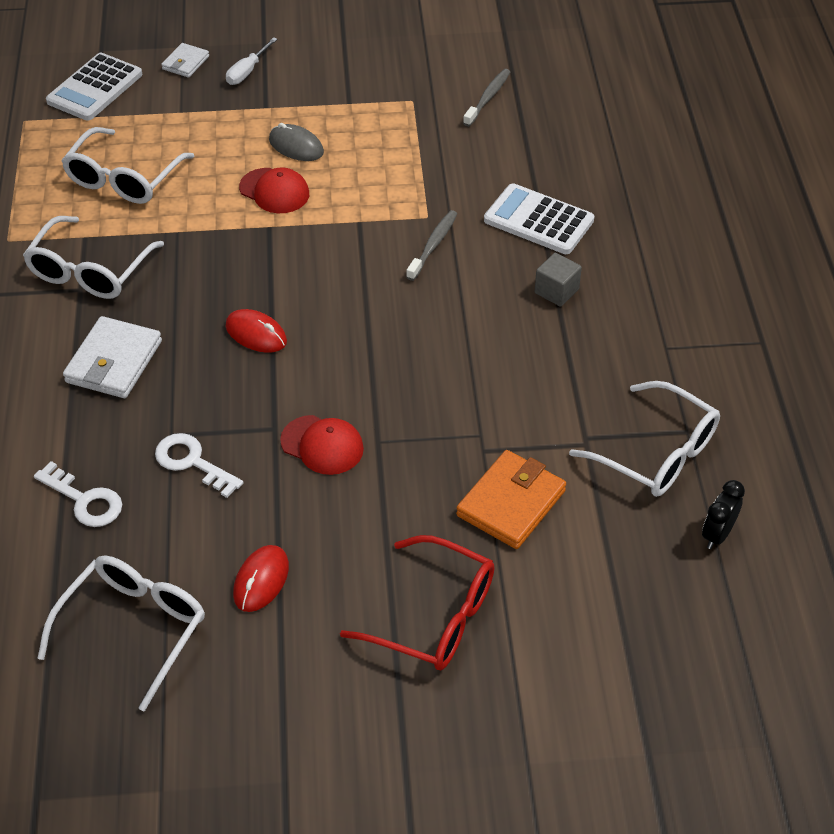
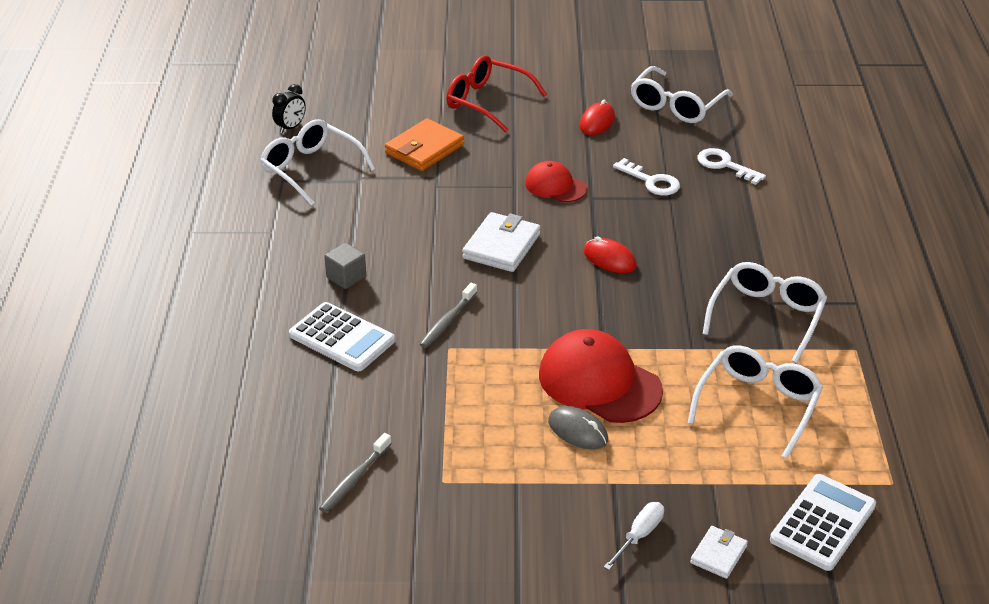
camera: 175 degrees left, 10 degrees down
white wallet [63,316,162,398] -> white wallet moved to [462,212,540,272]
red cap [239,168,309,213] -> red cap [539,329,663,423], size x1.72

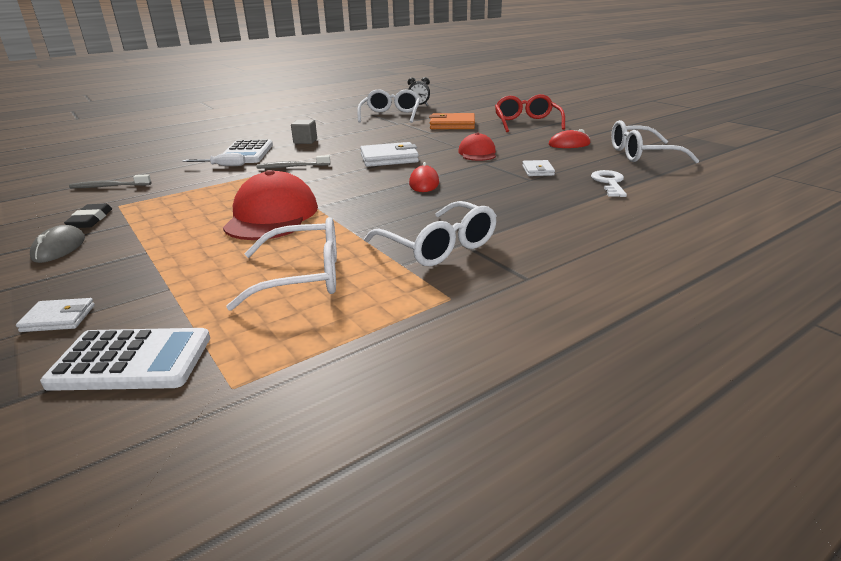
camera: 55 degrees right, 10 degrees down
grey mouse [548,406,608,449] -> grey mouse moved to [30,225,85,263]
white screwdriver [604,502,664,570] -> white screwdriver moved to [182,153,246,166]
white key [613,158,680,196] -> white wallet [522,160,555,176]
white glasses [703,262,827,363] -> white glasses turned 60 degrees clockwise [364,201,496,266]
none -> black eraser [64,204,112,228]

